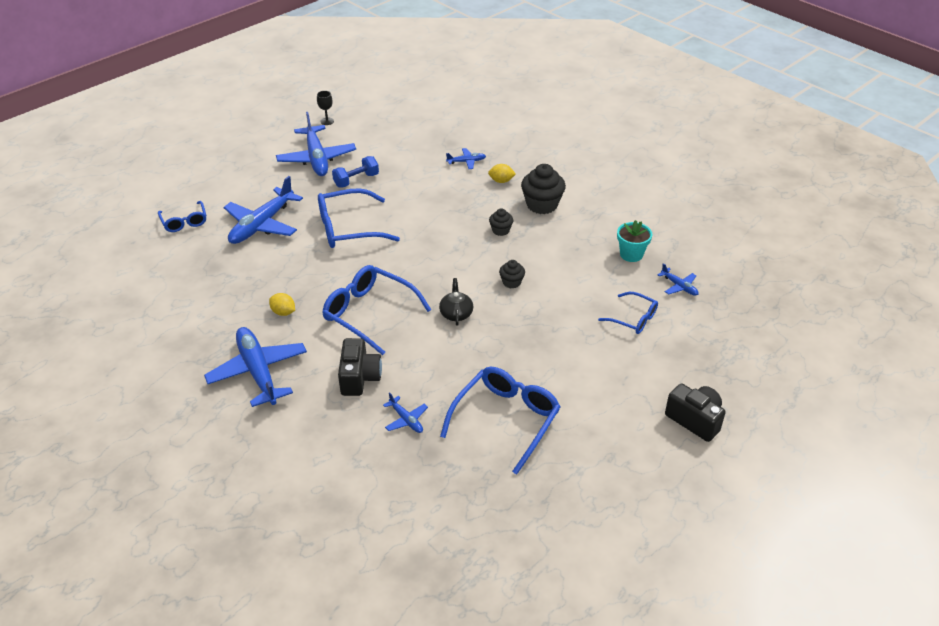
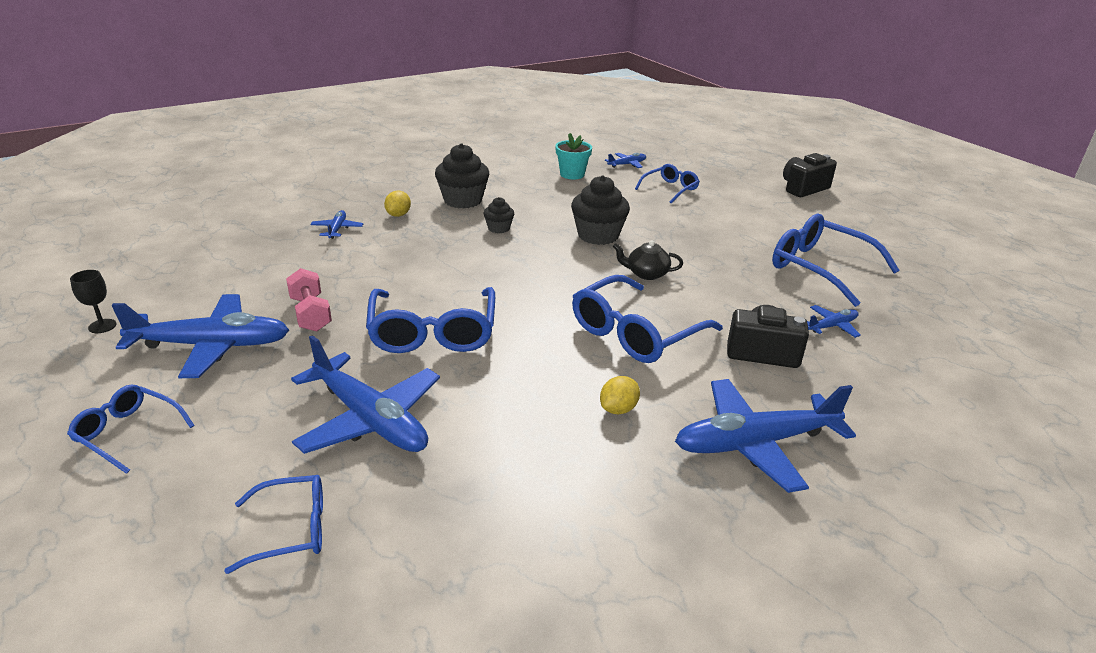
camera: 80 degrees left, 10 degrees down
blue dumbbell [332,156,379,188] -> pink dumbbell [286,268,332,332]
black cupcake [499,260,525,289] -> black cupcake [571,175,630,245], size x1.86
none -> blue glasses [67,385,195,474]

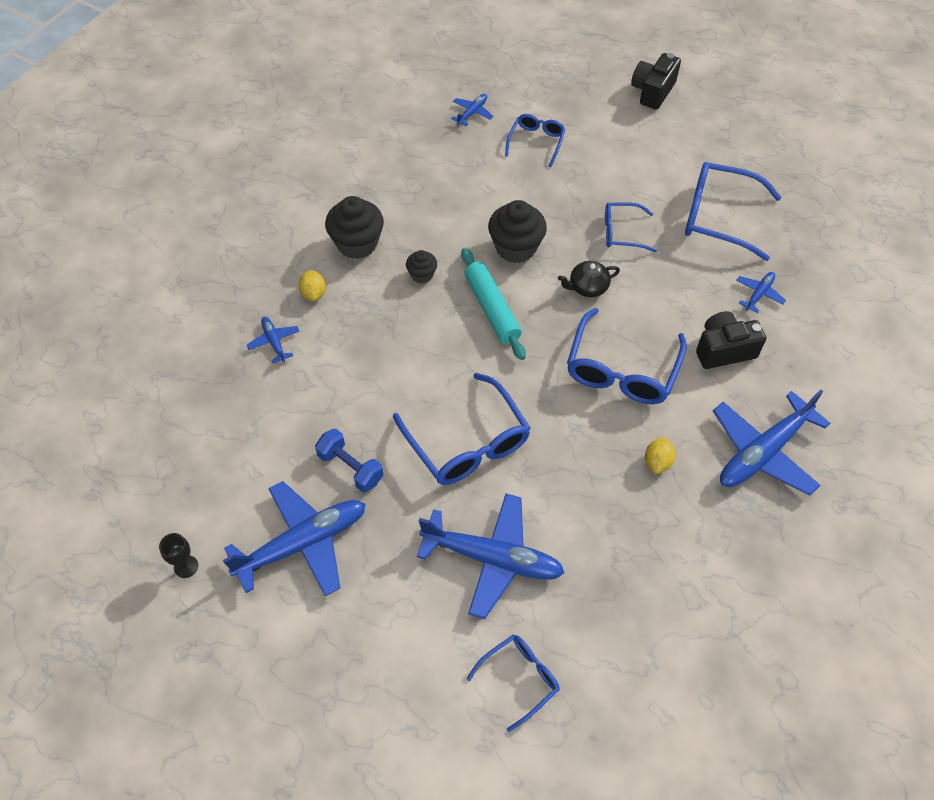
camera: 25 degrees left, 25 degrees up
blue glasses [67,385,195,474] -> blue glasses moved to [605,202,657,252]
pink dumbbell [286,268,332,332] -> blue dumbbell [315,429,383,492]
turquoise flower pot [555,133,592,179] -> none
none -> turquoise rolling pin [461,248,526,360]

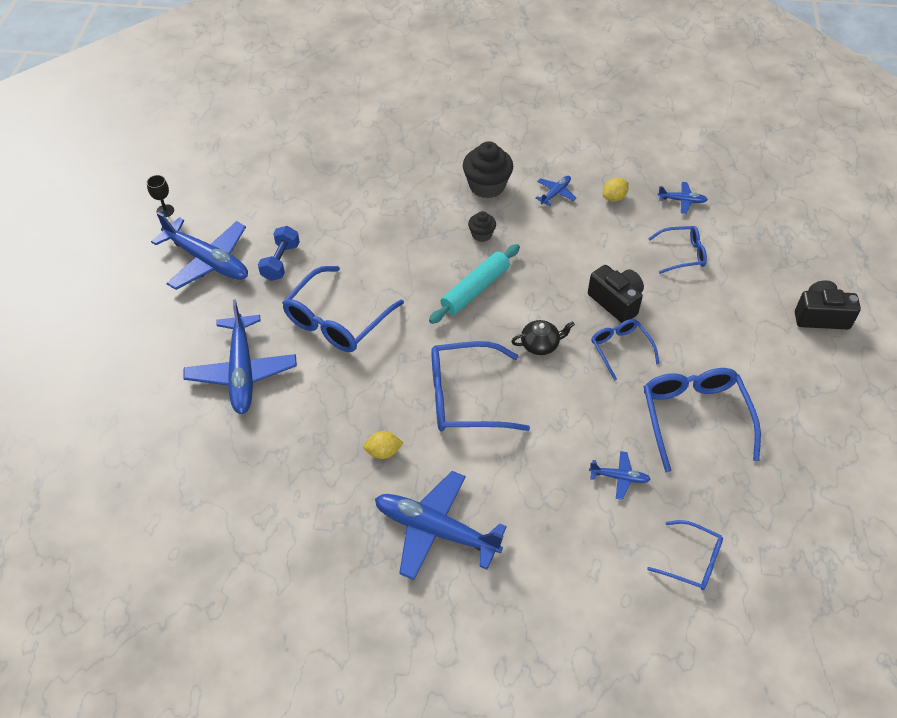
camera: 65 degrees right, 5 degrees down
blue plane [247,317,300,363] -> blue plane moved to [535,176,576,206]
yellow lemon [299,270,326,301] -> yellow lemon moved to [603,178,629,201]
blue glasses [467,634,560,732] -> blue glasses moved to [647,520,723,590]
black cupcake [488,200,547,263] -> none
black teapot [558,261,620,297] -> black teapot turned 120 degrees clockwise [511,320,575,355]
black camera [696,311,766,369] -> black camera moved to [588,265,644,323]

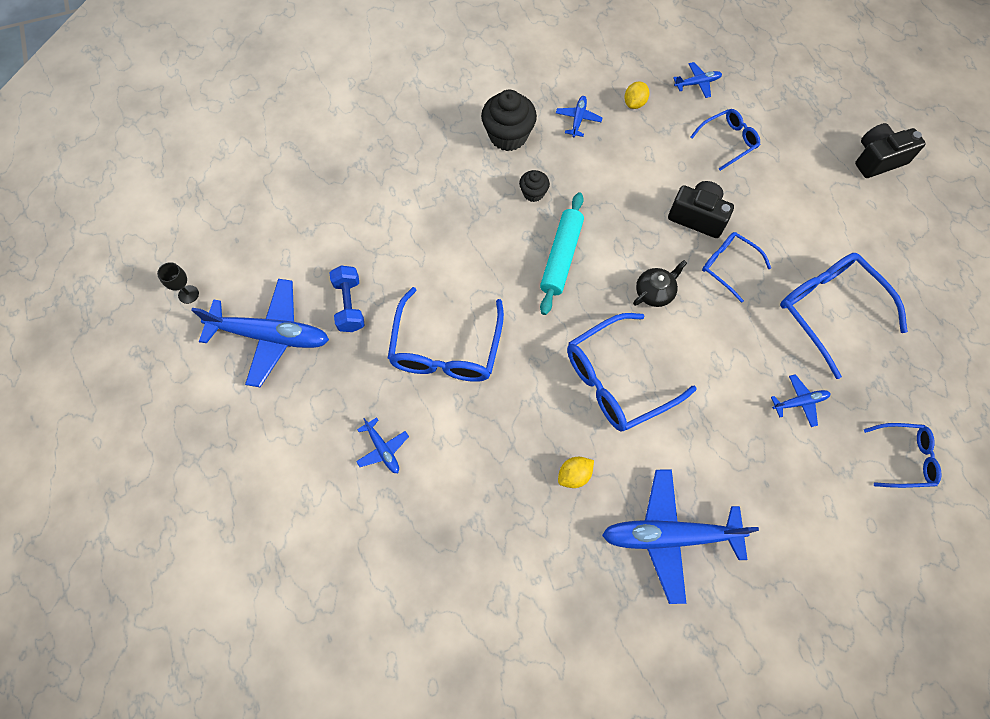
camera: 25 degrees left, 15 degrees up
blue plane [184,299,297,414] -> blue plane [356,417,409,473], size x0.46

